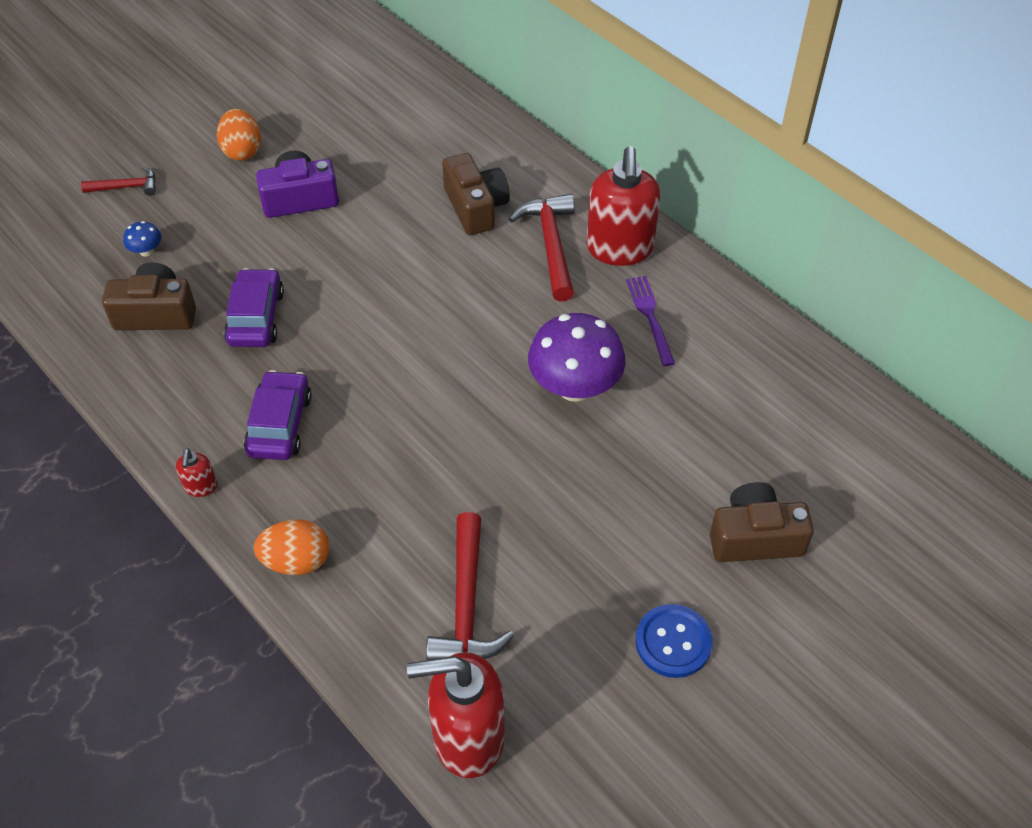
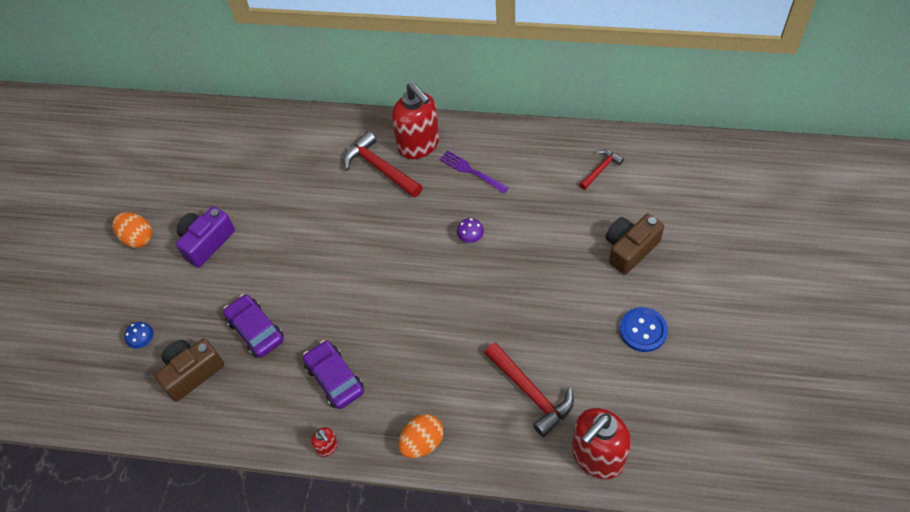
camera: 35 degrees left, 5 degrees up
red hammer [81,166,156,196] -> red hammer moved to [579,150,624,190]
brown camera [442,153,510,235] -> none
purple mushroom [528,313,626,402] -> purple mushroom [457,218,484,243], size x0.43

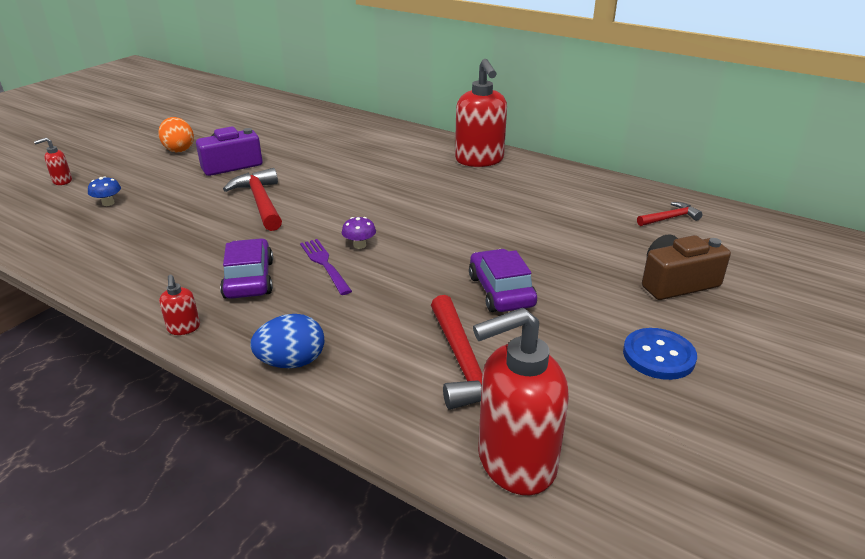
camera: 20 degrees right, 25 degrees down
brown camera [155,339,224,402] -> none
purple car [223,294,284,358] -> purple car moved to [469,249,537,312]
red hammer [343,131,423,198] -> red hammer moved to [223,168,282,231]
orange egg [398,414,443,458] -> blue egg [250,314,324,368]
purple fork [439,151,508,194] -> purple fork moved to [300,239,352,295]
purple mushroom [457,218,484,243] -> purple mushroom moved to [342,217,376,249]
none -> red soap dispenser [34,138,72,185]

